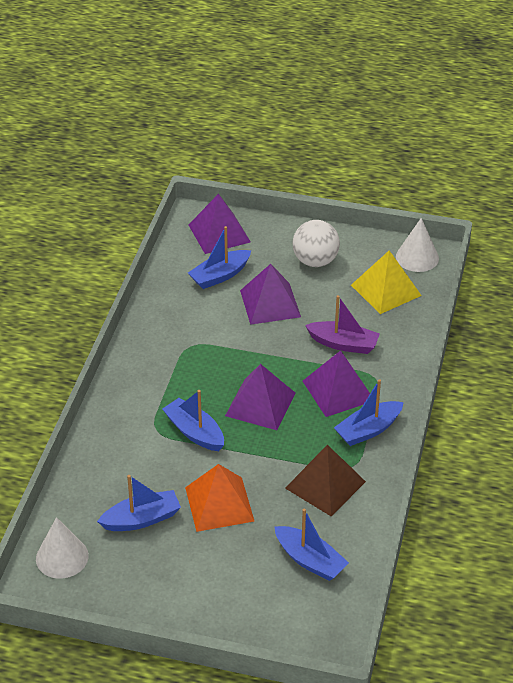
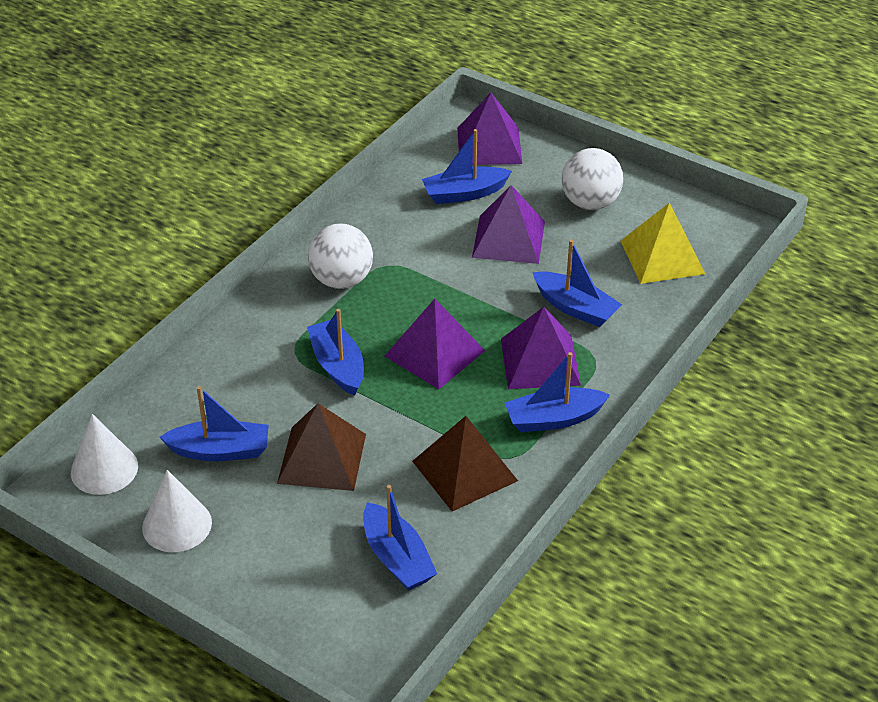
camera: 20 degrees right, 0 degrees up
orange pyramid [185,464,254,532] -> brown pyramid [277,403,366,491]
purple boat [305,295,380,354] -> blue boat [533,239,622,327]
white cone [396,218,439,272] -> white cone moved to [142,470,212,552]
none -> white ball [308,224,373,289]

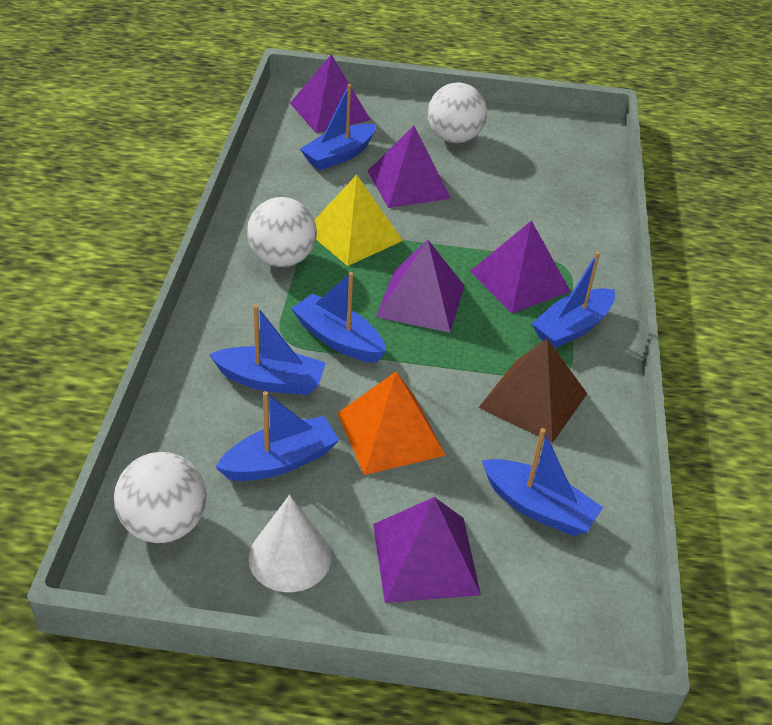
camera: 30 degrees left, 0 degrees up
white cone [71,414,138,495] -> white ball [114,452,207,543]
brown pyramid [277,403,366,491] -> orange pyramid [337,371,446,475]
blue boat [533,239,622,327] -> blue boat moved to [209,305,326,395]
yellow pyramid [621,203,705,284] -> yellow pyramid moved to [315,175,403,266]
none -> purple pyramid [373,497,481,603]

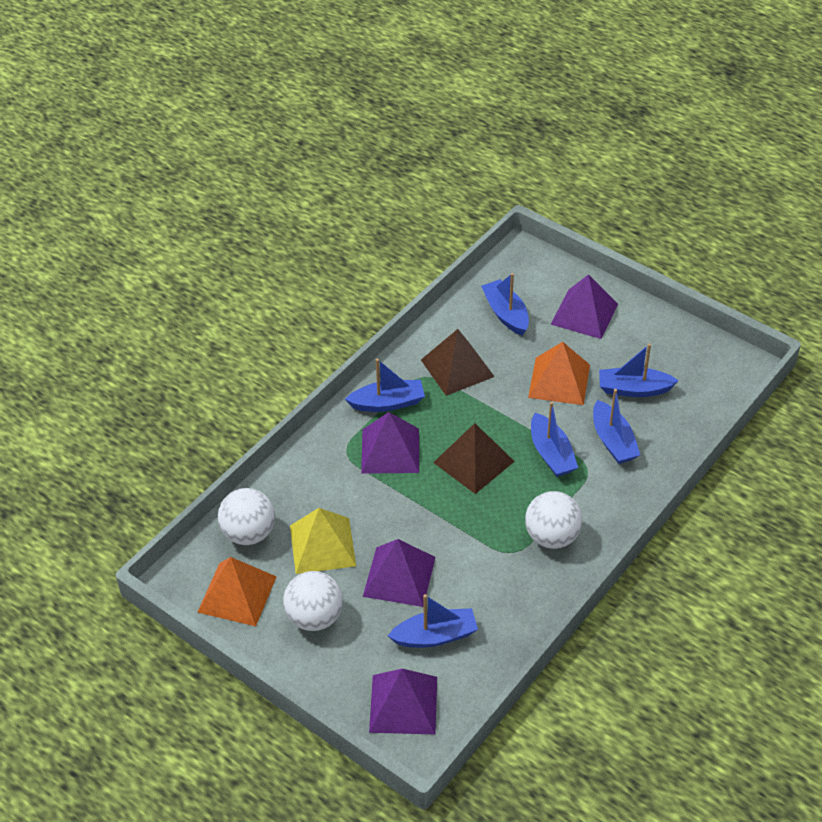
camera: 145 degrees left, 5 degrees up
white ball [114,452,207,543] -> white ball moved to [218,488,275,545]
blue boat [209,305,326,395] -> blue boat turned 150 degrees counterclockwise [593,389,640,464]
white cone [248,495,331,592] -> none
yellow pyramid [315,175,403,266] -> yellow pyramid moved to [290,508,356,574]
purple pyramid [376,240,465,333] -> brown pyramid [433,423,515,494]
none -> orange pyramid [197,557,277,626]

